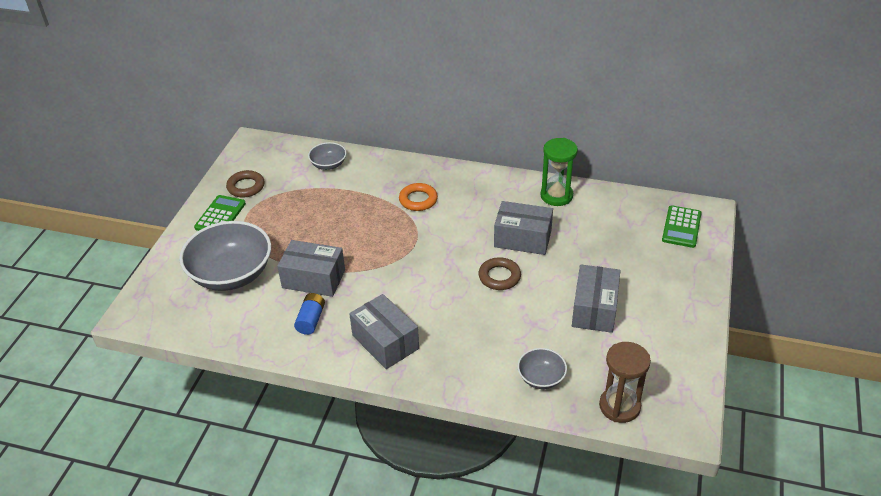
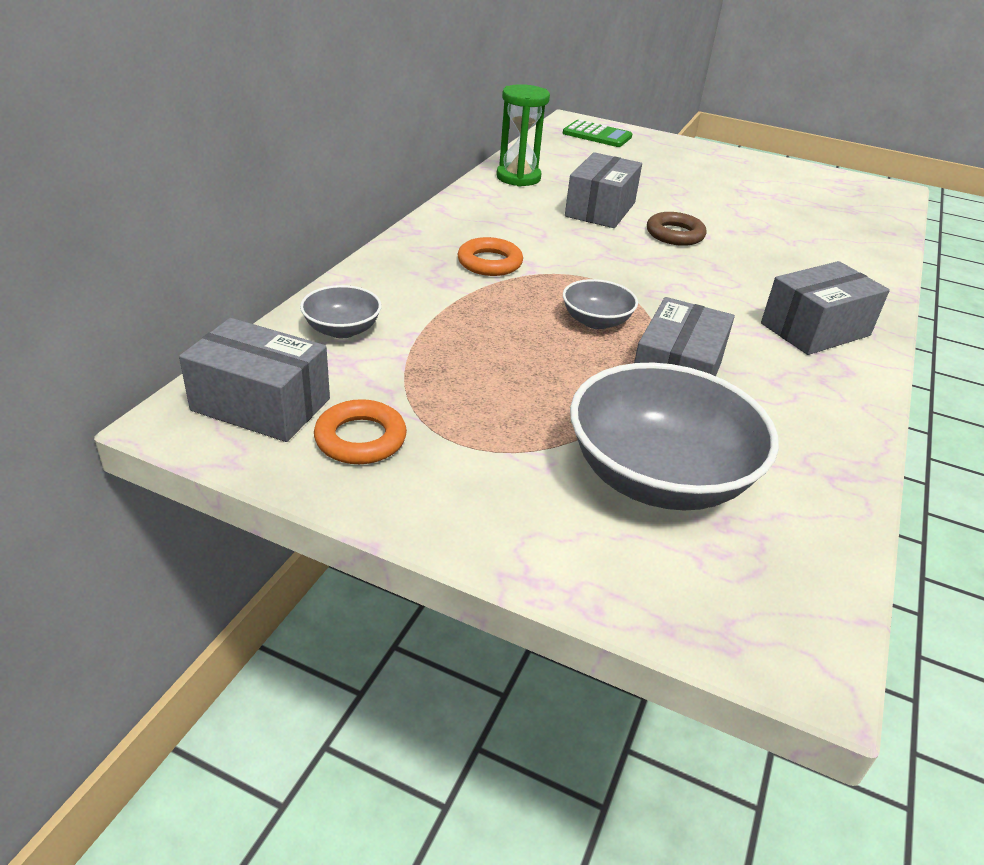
camera: 85 degrees left, 5 degrees down
green calculator [194,195,246,231] -> none
brown ring [226,170,264,198] -> orange ring [314,399,407,464]
blue battery [294,293,325,335] -> none
grey bowl [517,348,567,389] -> grey bowl moved to [563,279,638,329]
grey box [572,264,621,333] -> grey box moved to [179,318,330,442]
brown hourglass [599,342,651,423] -> none

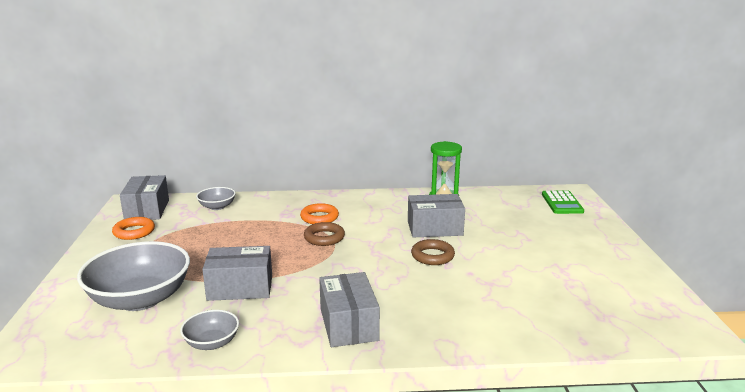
camera: 65 degrees right, 15 degrees down
grey bowl [563,279,638,329] -> grey bowl moved to [180,310,239,350]
grey box [761,261,890,355] -> grey box turned 45 degrees clockwise [319,272,380,347]
none -> brown ring [304,222,345,246]

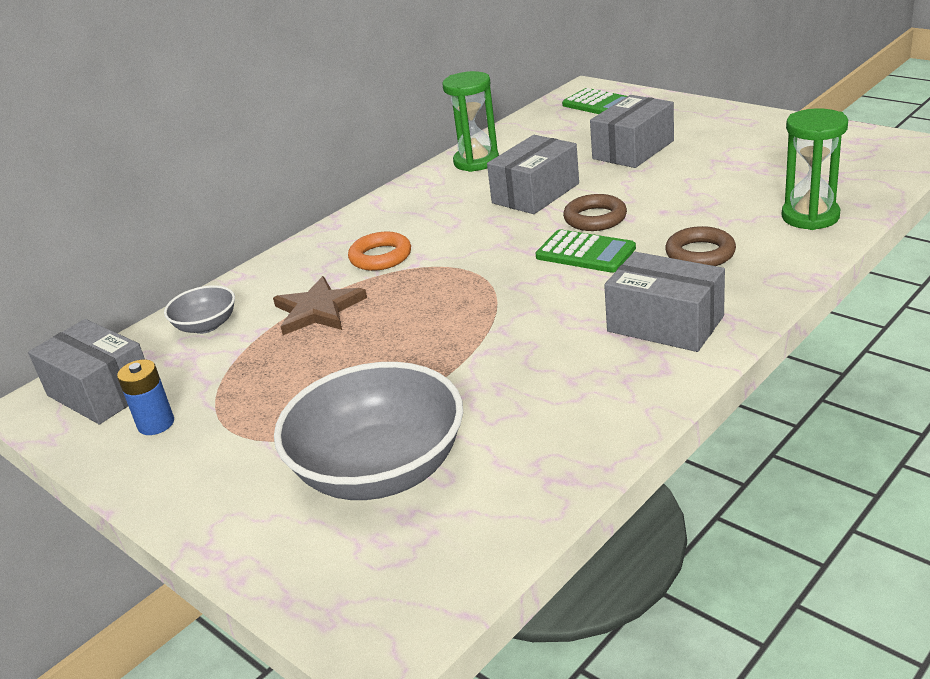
camera: 40 degrees left, 10 degrees up
orange ring [112,217,155,240] -> blue battery [117,360,174,435]
grey bowl [180,310,239,350] -> none
grey box [202,246,272,301] -> grey box moved to [590,95,674,168]
brown ring [304,222,345,246] -> brown ring moved to [665,226,736,266]
none -> brown star [273,276,367,335]
none -> green calculator [536,229,636,273]
none -> green hourglass [781,108,848,230]

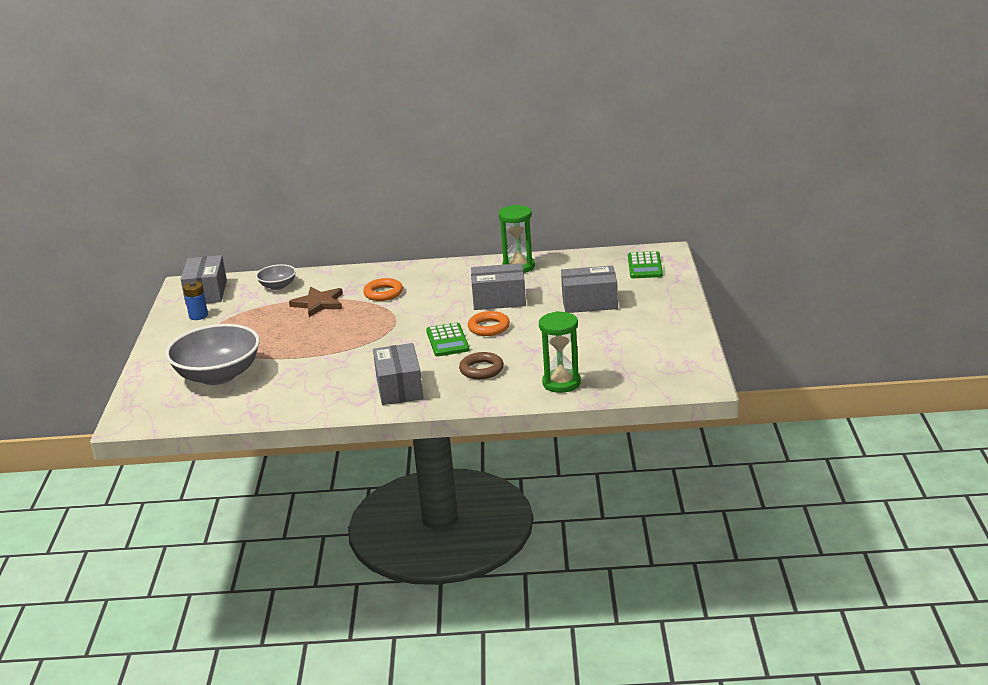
camera: 45 degrees right, 5 degrees down
brown ring [563,194,627,231] -> orange ring [468,311,510,336]

